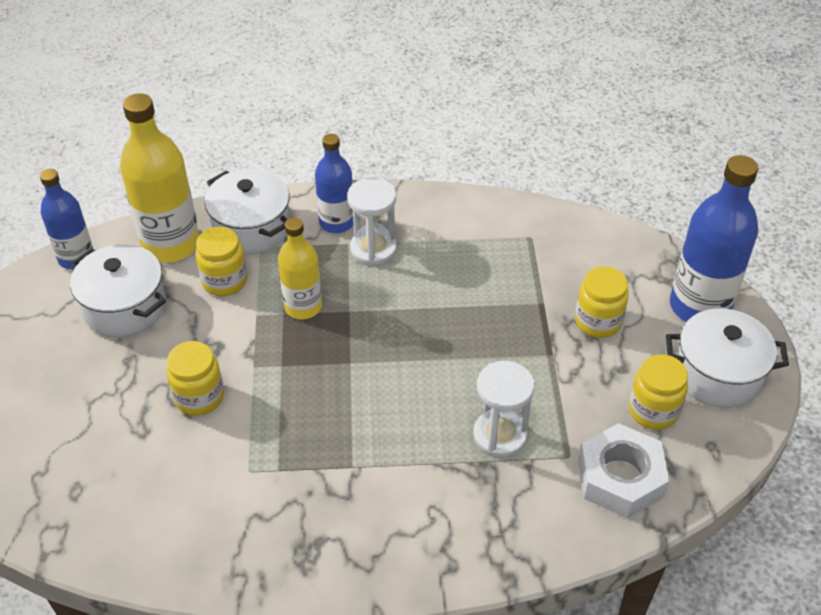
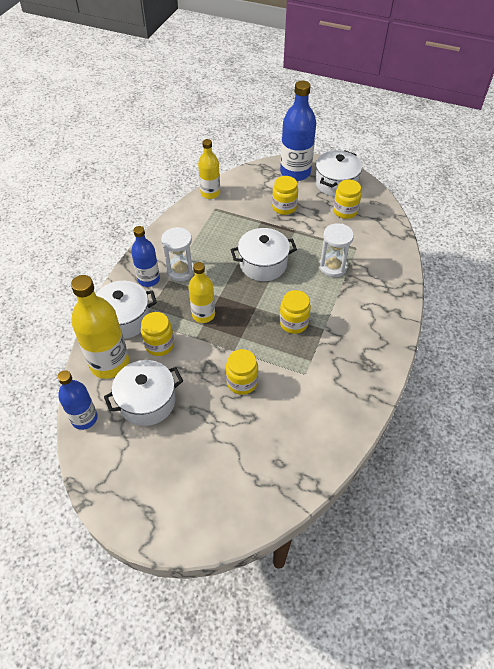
camera: 65 degrees left, 5 degrees up
white nut [578,423,670,519] -> none
none -> yellow bottle [198,139,220,199]
none -> white pot [231,228,297,281]
none -> yellow jar [279,290,311,334]

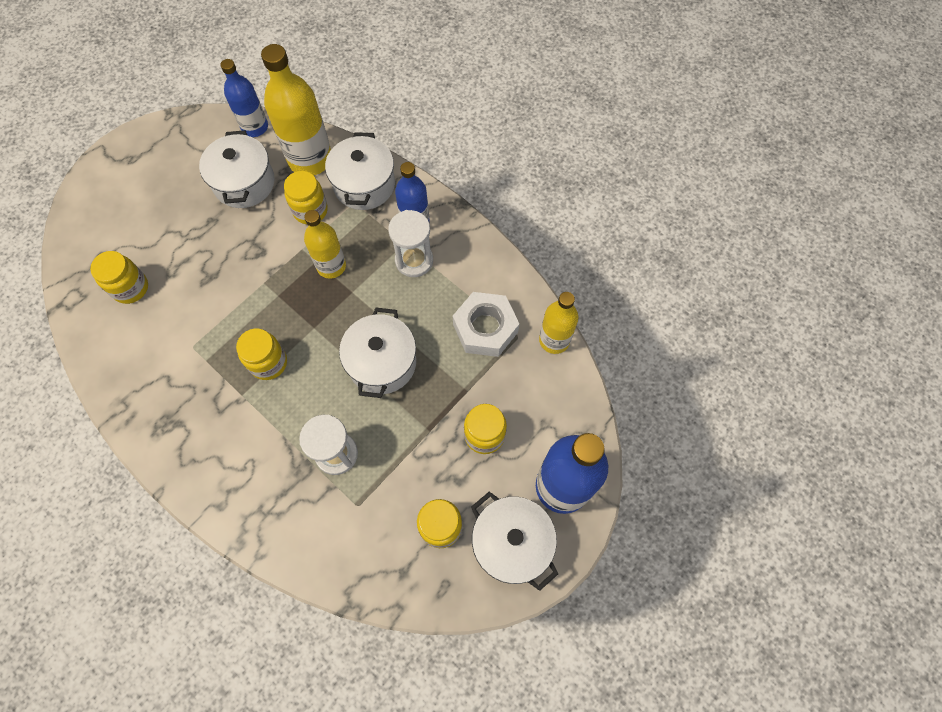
camera: 110 degrees right, 15 degrees up
yellow jar [226,349,258,395] -> yellow jar moved to [90,251,148,304]
none -> white nut [453,292,519,357]

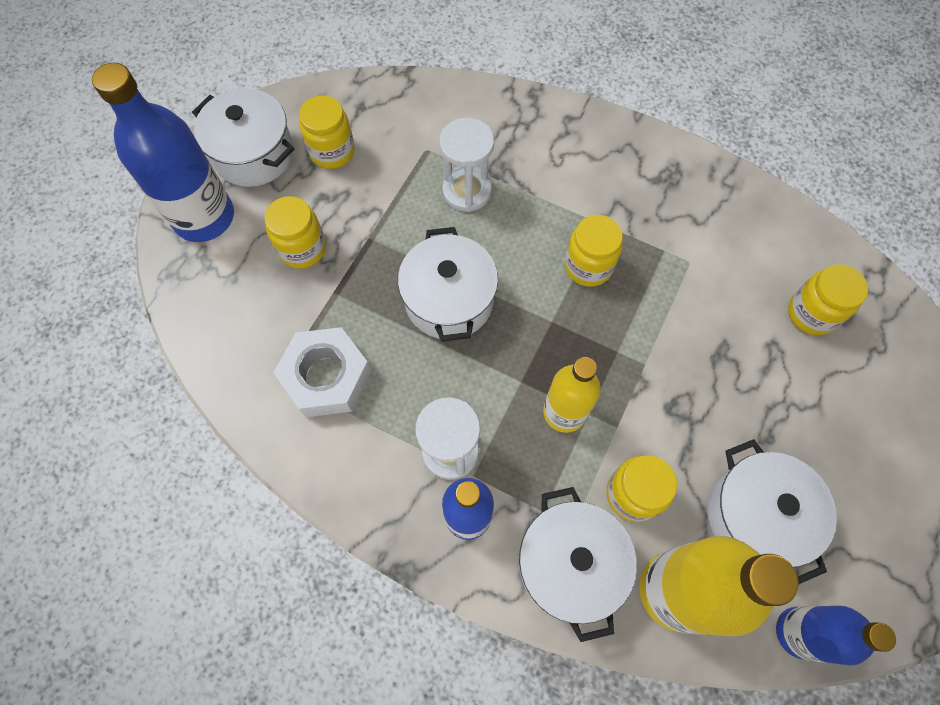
camera: 165 degrees right, 0 degrees up
yellow bottle [539,292,579,354] -> none

